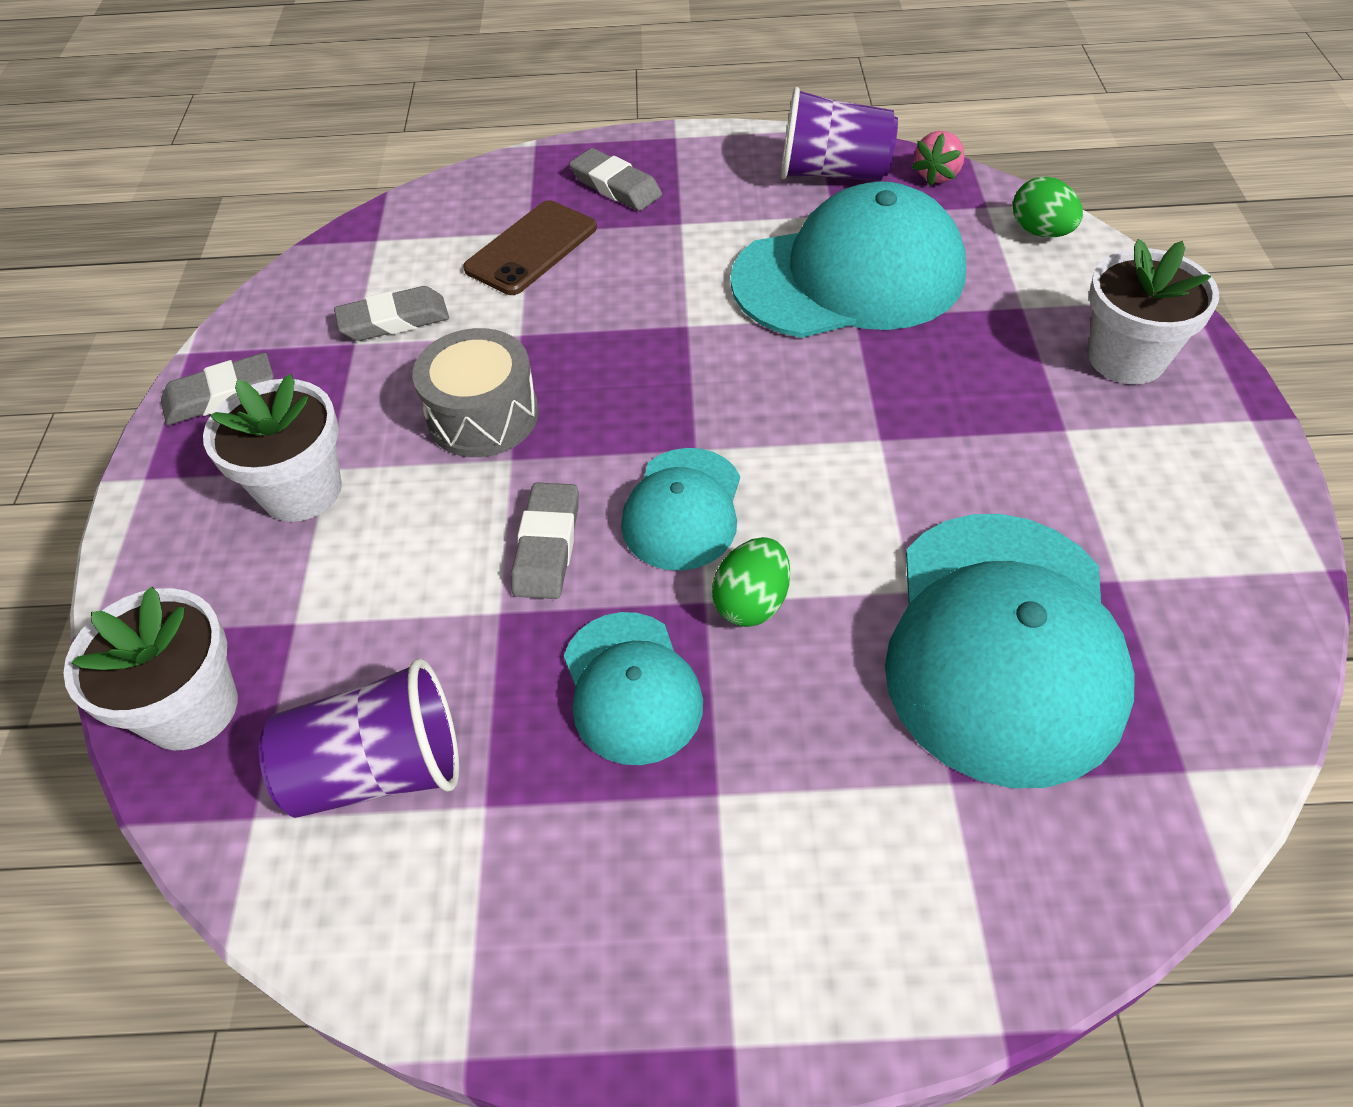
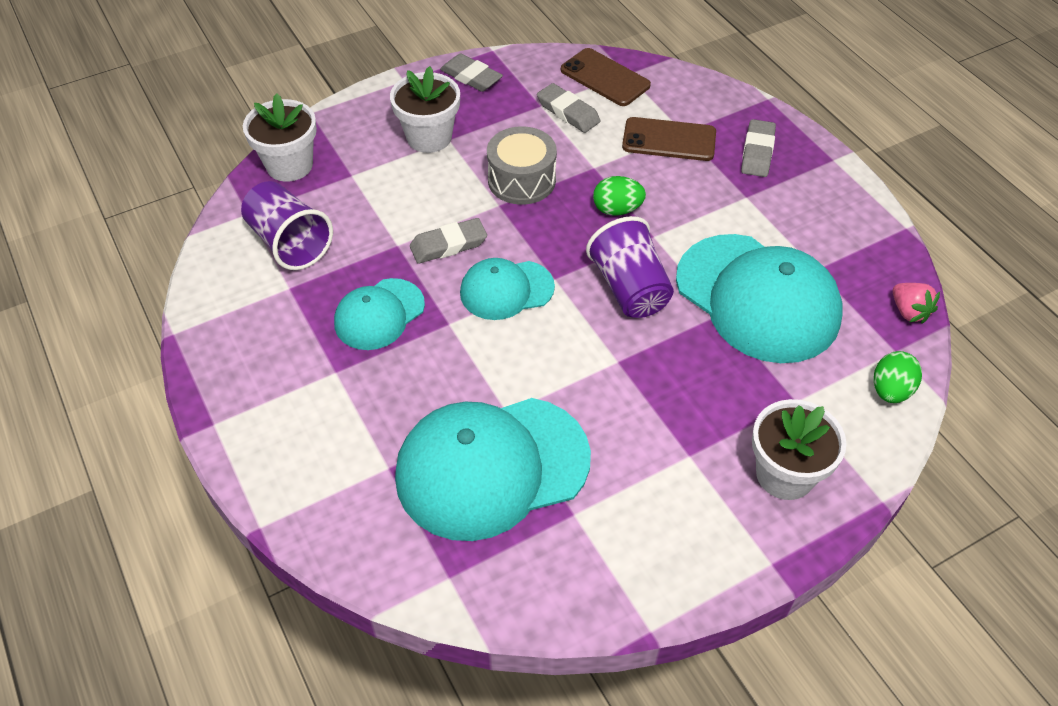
camera: 60 degrees right, 0 degrees up
green egg [712,537,790,627] -> green egg moved to [593,176,646,216]
purple cup [781,87,898,182] -> purple cup moved to [586,216,674,318]
pink strawberry [911,131,965,186] -> pink strawberry turned 120 degrees counterclockwise [893,283,940,324]
none -> brown phone [561,48,651,106]

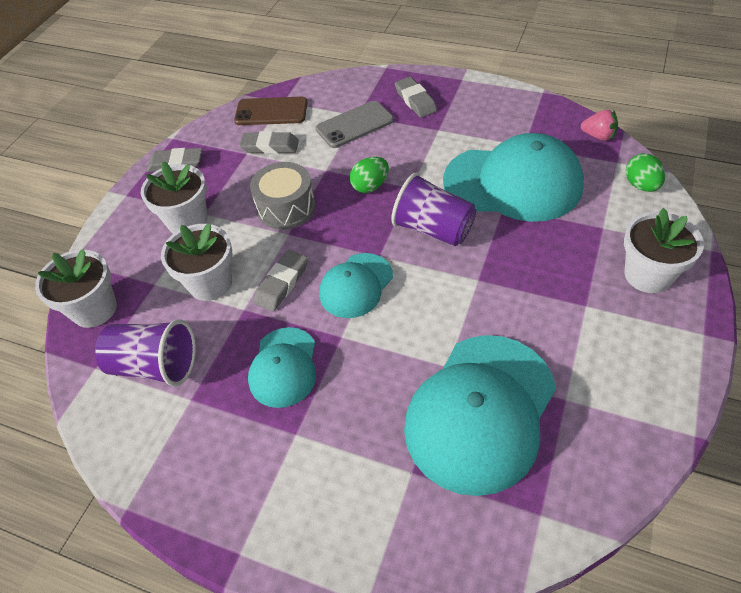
camera: 35 degrees left, 0 degrees up
brown phone [622,117,716,161] -> grey phone [316,101,394,148]
none -> white flower pot [161,223,232,301]

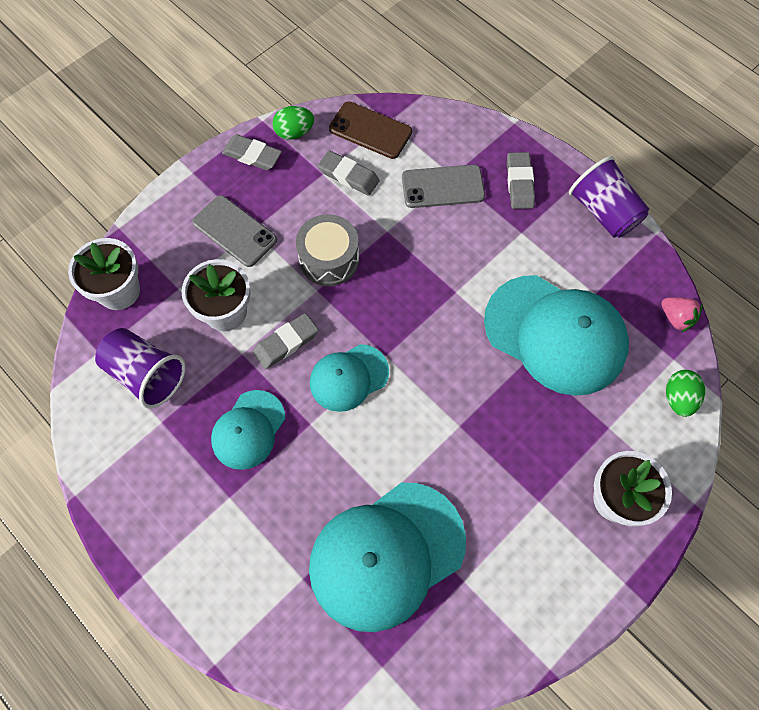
camera: 20 degrees right, 15 degrees up
white flower pot [141,161,208,234] -> grey phone [192,195,277,267]
green egg [350,157,389,193] -> green egg moved to [272,106,314,140]
purple cup [391,173,476,246] -> purple cup moved to [569,156,649,238]

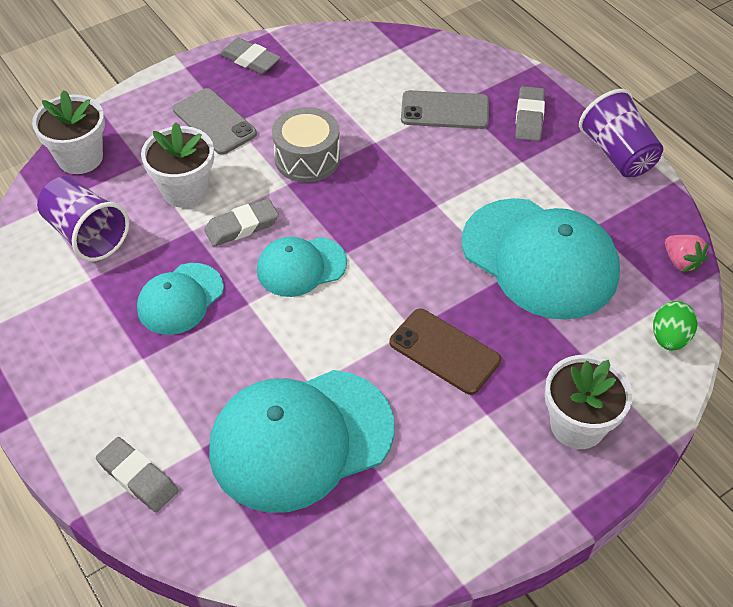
camera: 10 degrees right, 15 degrees down
green egg [272,106,314,140] -> none
grey eraser [318,150,380,196] -> grey eraser moved to [96,437,178,513]
brown phone [329,102,412,159] -> brown phone moved to [390,309,501,395]

